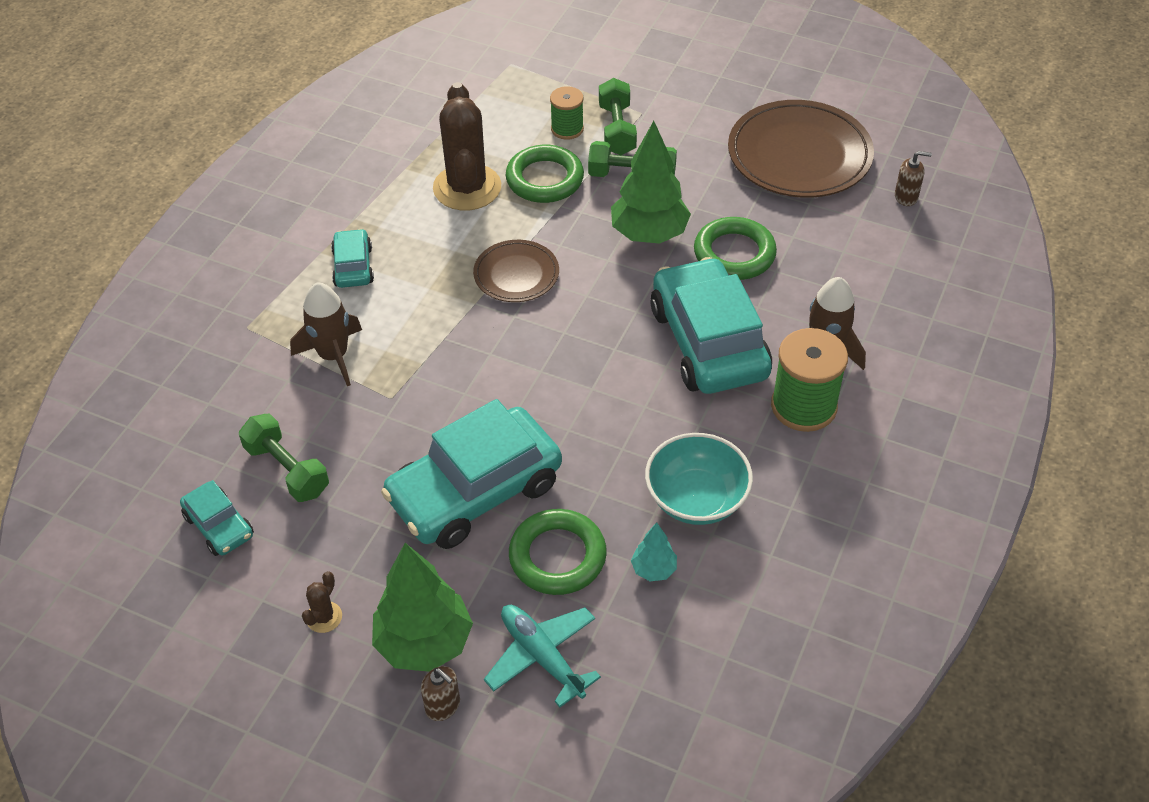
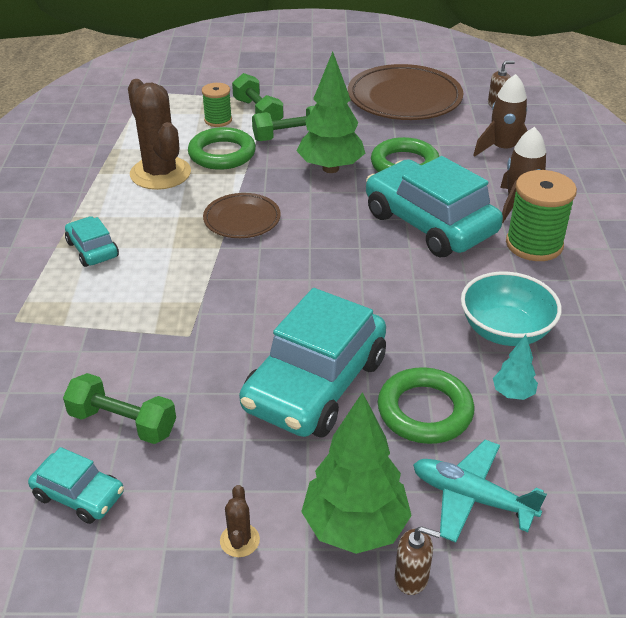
camera: 25 degrees left, 10 degrees down
brown rocket [290,283,362,386] -> brown rocket moved to [473,74,528,157]

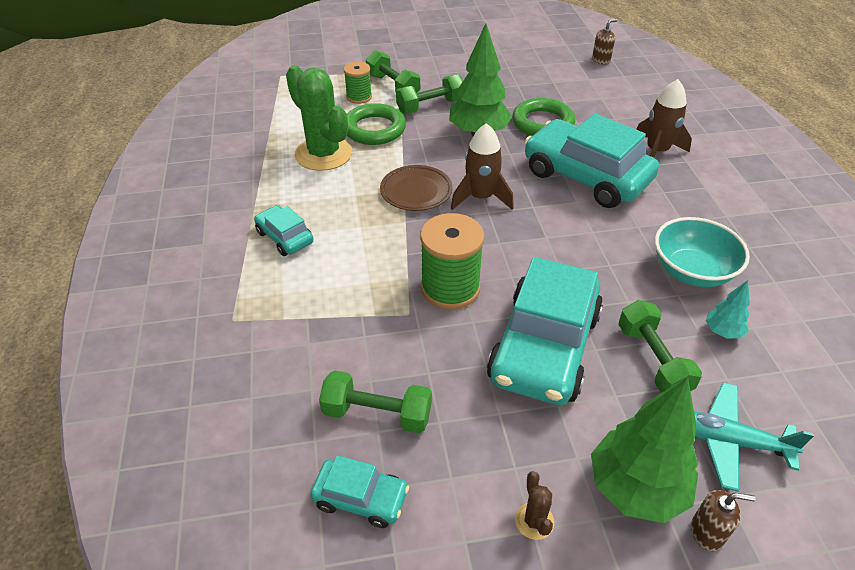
camera: 10 degrees left, 5 degrees up
brown cactus [128,79,191,190] -> green cactus [286,65,352,171]
brown plate [348,64,463,120] -> none
green ring [378,367,474,444] -> green dumbbell [618,300,702,393]
brown rocket [473,74,528,157] -> brown rocket moved to [451,123,514,210]
green spool [506,170,577,261] -> green spool moved to [420,213,484,310]

